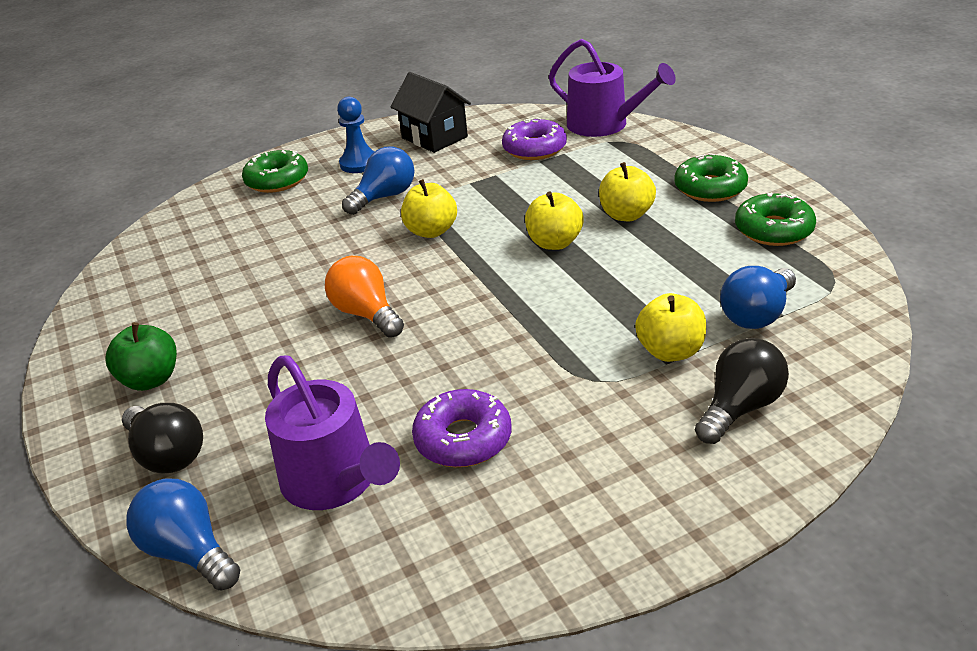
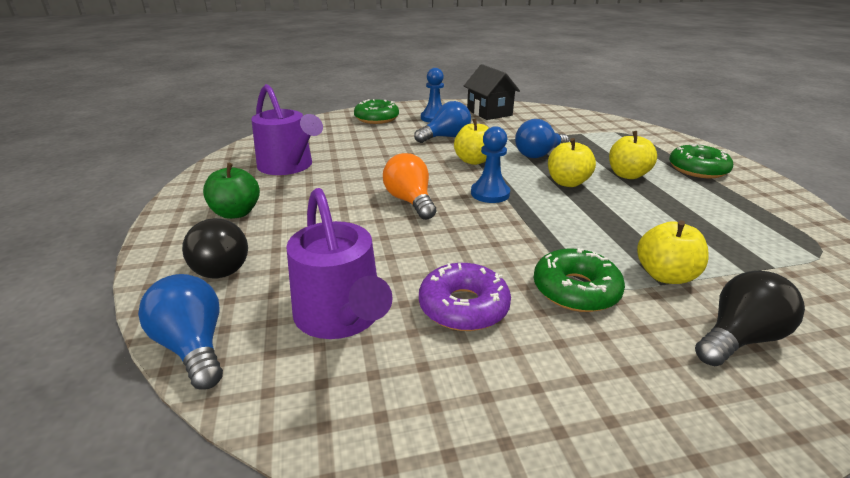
camera: 10 degrees right, 5 degrees down
purple donut [502,118,567,160] -> none
purple watering can [549,39,676,137] -> purple watering can moved to [251,84,323,175]
blue light bulb [720,266,796,329] -> blue light bulb moved to [515,119,569,158]
green donut [735,192,816,246] -> green donut moved to [534,248,625,312]
none -> blue pawn [471,126,510,203]

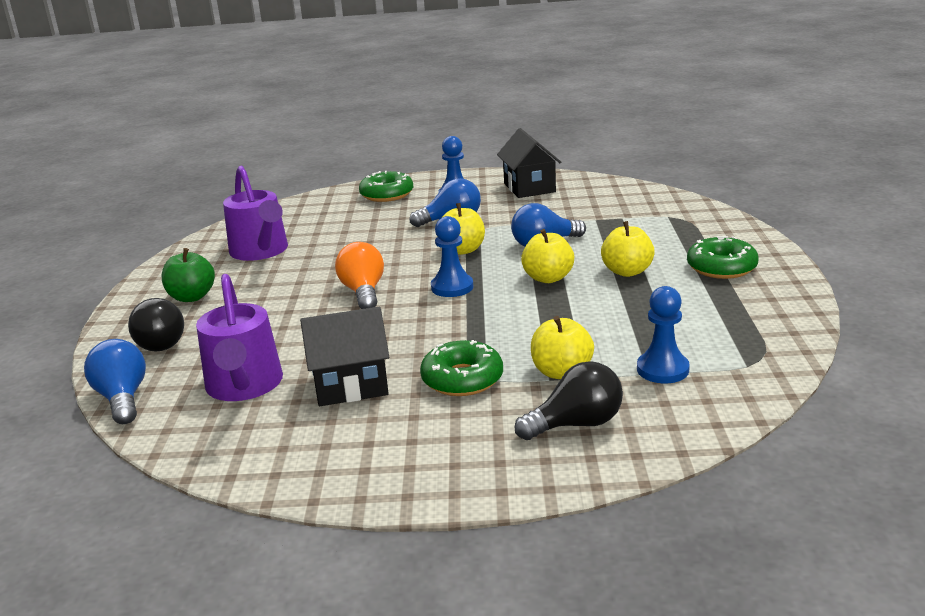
camera: 15 degrees right, 5 degrees down
purple donut [419,263,511,331] -> black house [300,307,389,406]
none -> blue pawn [637,286,690,383]

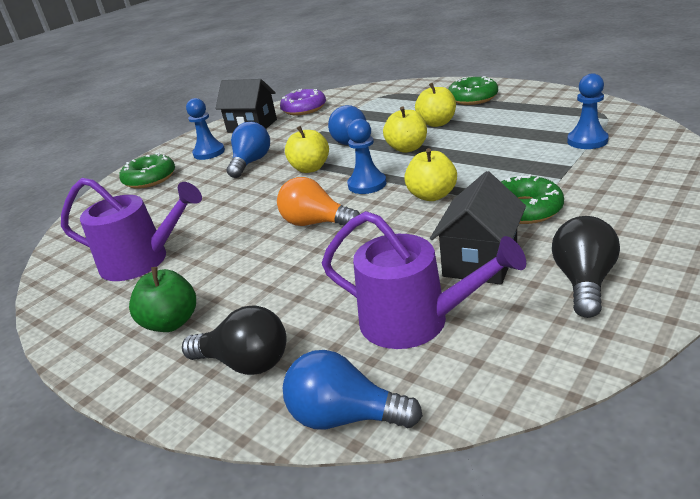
camera: 50 degrees left, 5 degrees up
black light bulb [515,361,623,440] -> black light bulb moved to [552,216,620,318]
yellow apple [531,316,594,379] -> yellow apple moved to [404,148,457,201]
none -> purple donut [280,89,326,115]

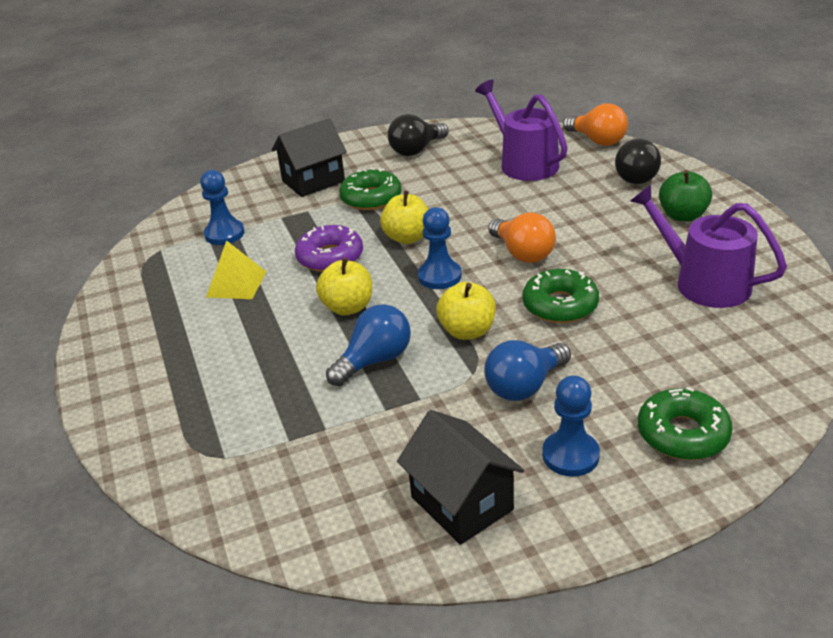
camera: 150 degrees left, 5 degrees up
black light bulb [182,305,287,375] -> black light bulb turned 120 degrees counterclockwise [615,139,661,184]
purple donut [280,89,326,115] -> purple donut moved to [295,225,363,272]
blue light bulb [283,350,423,430] -> orange light bulb [563,103,628,146]
yellow apple [415,83,456,127] -> none
black house [430,171,526,285] -> black house moved to [272,118,347,197]
green donut [448,76,498,105] -> green donut moved to [522,269,599,323]
none -> yellow pyramid [206,240,266,299]

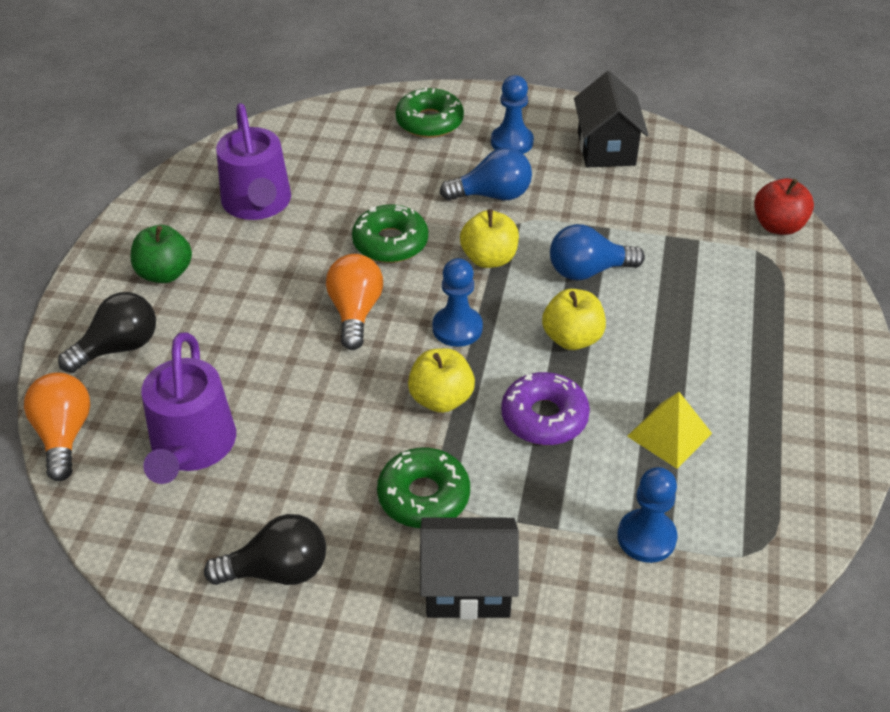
camera: 150 degrees left, 10 degrees up
none -> red apple [754,178,814,235]

